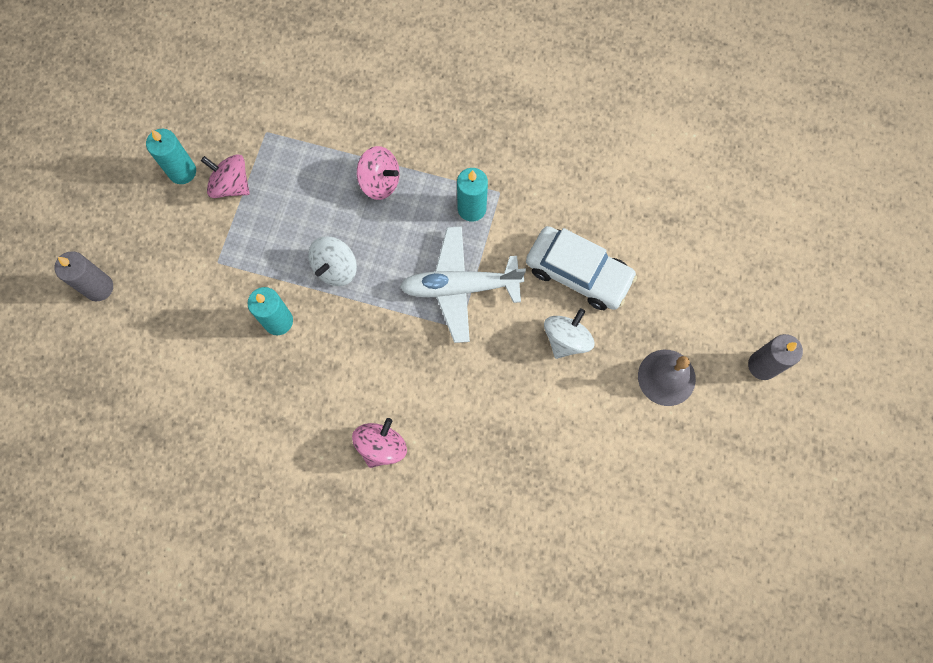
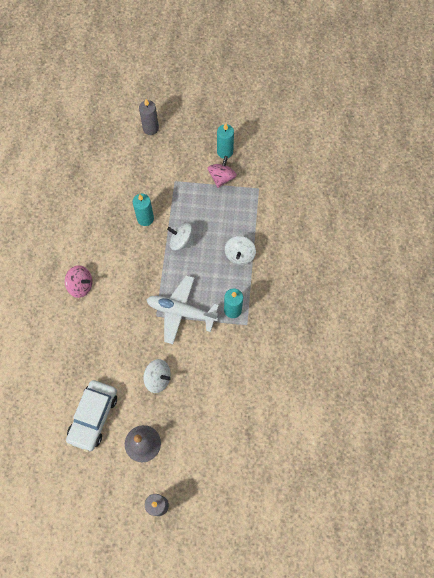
camera: 80 degrees right, 5 degrees down
pink spinning top [357,146,400,200] -> white spinning top [225,236,256,265]
white plane [400,226,526,343] -> white plane turned 60 degrees counterclockwise [146,275,219,344]
white car [526,226,637,310] -> white car moved to [66,380,117,452]

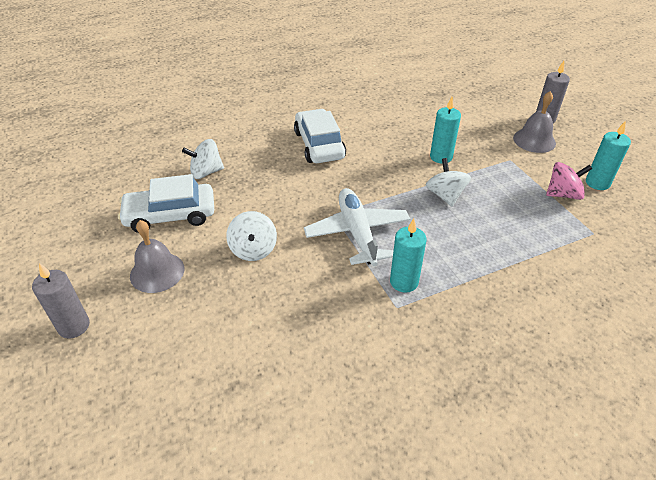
camera: 60 degrees right, 25 degrees down
pink spinning top [65,265,93,298] -> white car [294,109,346,163]
white spinning top [225,236,256,265] -> white spinning top moved to [182,139,224,179]
none -> grey bell [513,91,556,153]

